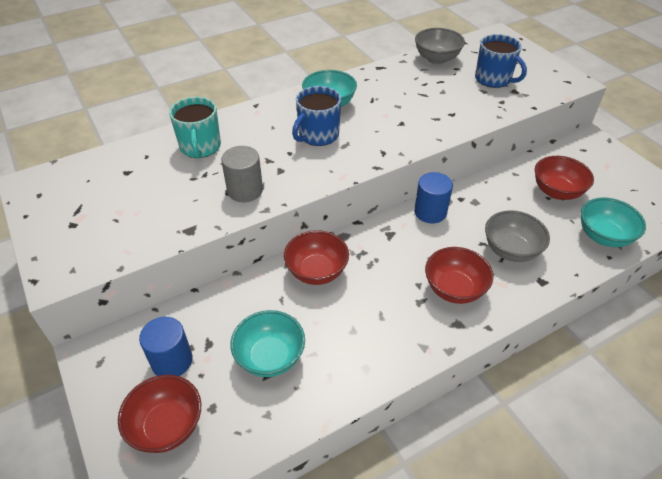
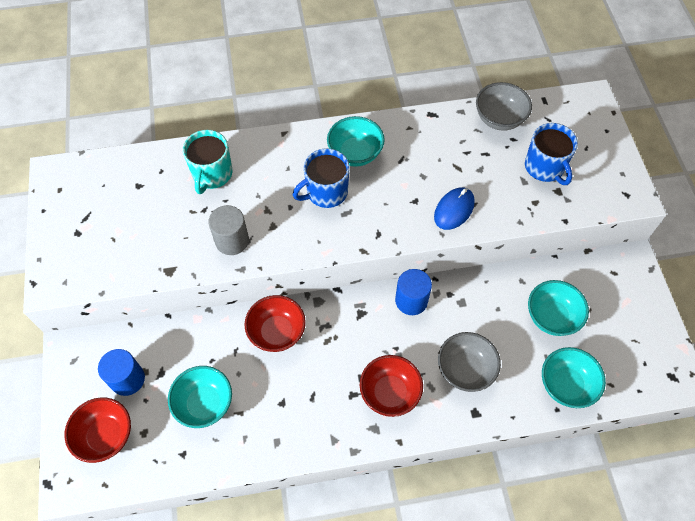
camera: 20 degrees right, 15 degrees up
red bowl [535,156,594,200] -> turquoise bowl [528,280,589,336]
none -> blue mouse [434,187,475,230]

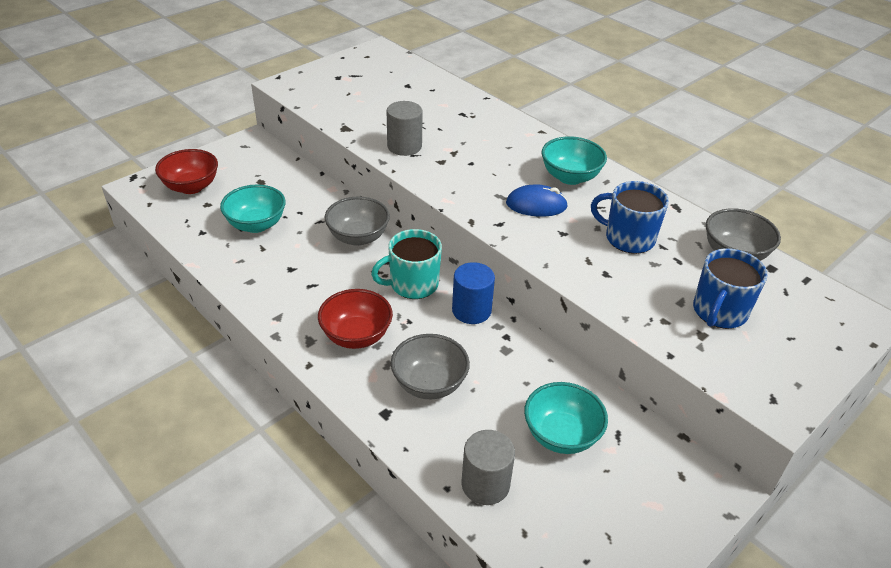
camera: 55 degrees right, 20 degrees down
blue cylinder [98,349,145,396] -> none
turquoise mug [183,130,232,194] -> turquoise mug moved to [371,229,442,299]
red bowl [245,295,306,352] -> grey bowl [325,197,390,246]
blue mug [293,148,350,208] -> blue mug moved to [591,181,669,254]
blue mouse [434,187,475,230] -> blue mouse moved to [506,184,568,217]
turquoise bowl [542,347,606,408] -> grey cylinder [461,430,515,505]

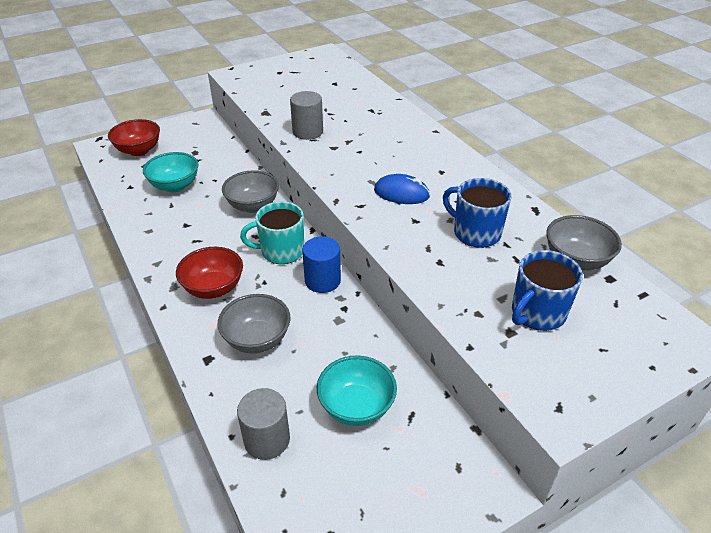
camera: 15 degrees right, 0 degrees up
turquoise bowl [542,136,607,185] -> none

